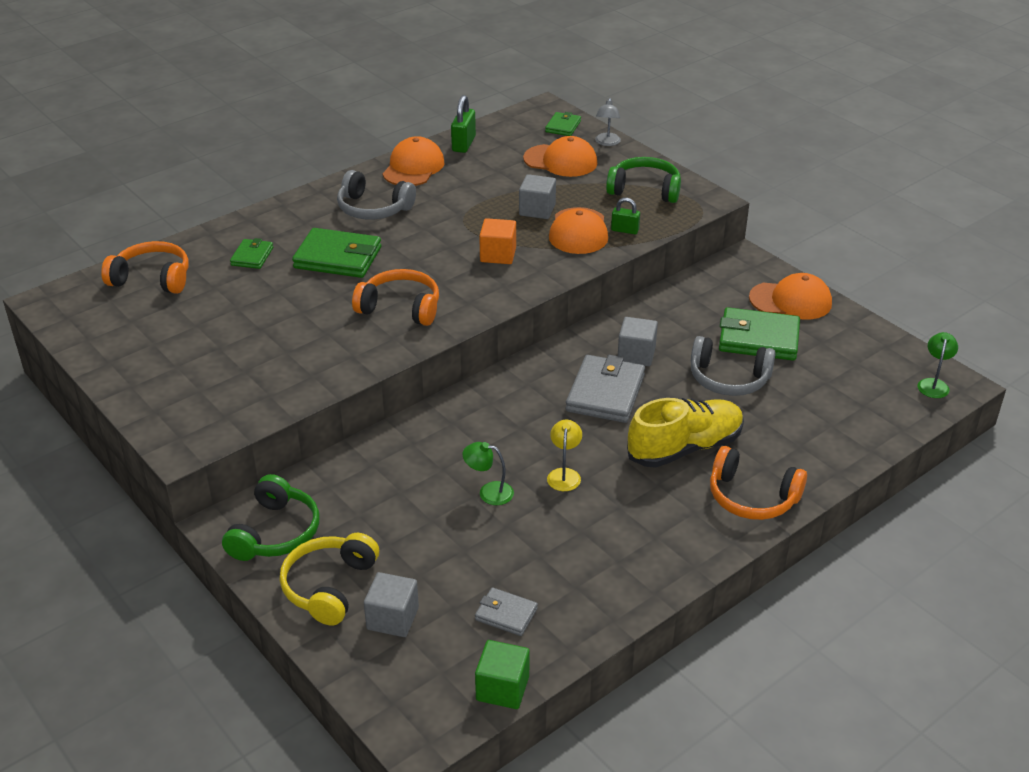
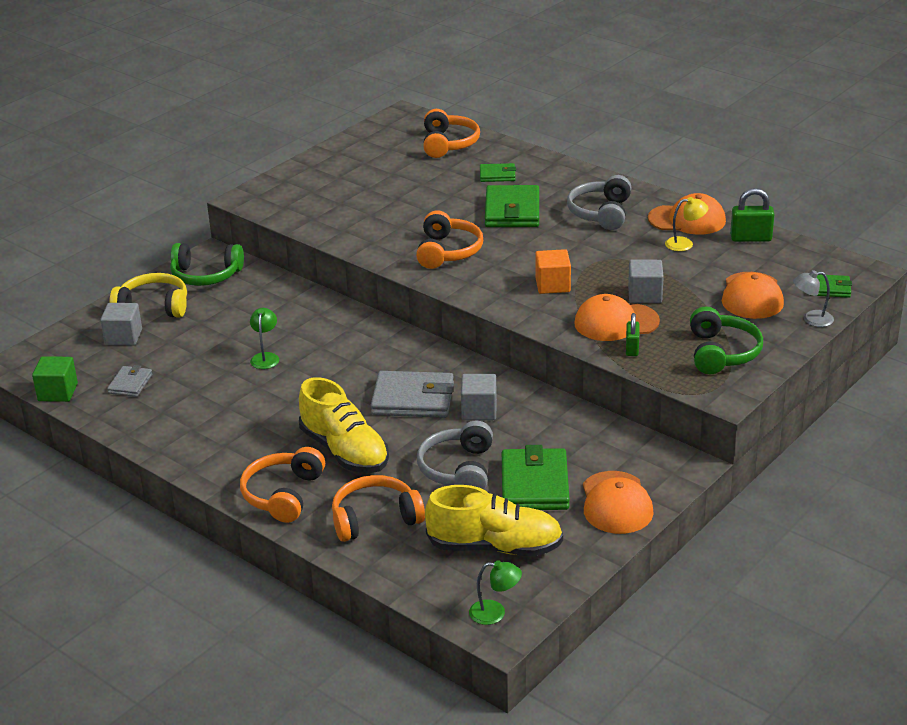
camera: 80 degrees right, 5 degrees down
yellow lamp [547,420,582,491] -> yellow lamp moved to [665,197,708,251]
none -> orange headphones [332,475,425,542]
none -> yellow shoe [425,485,563,556]

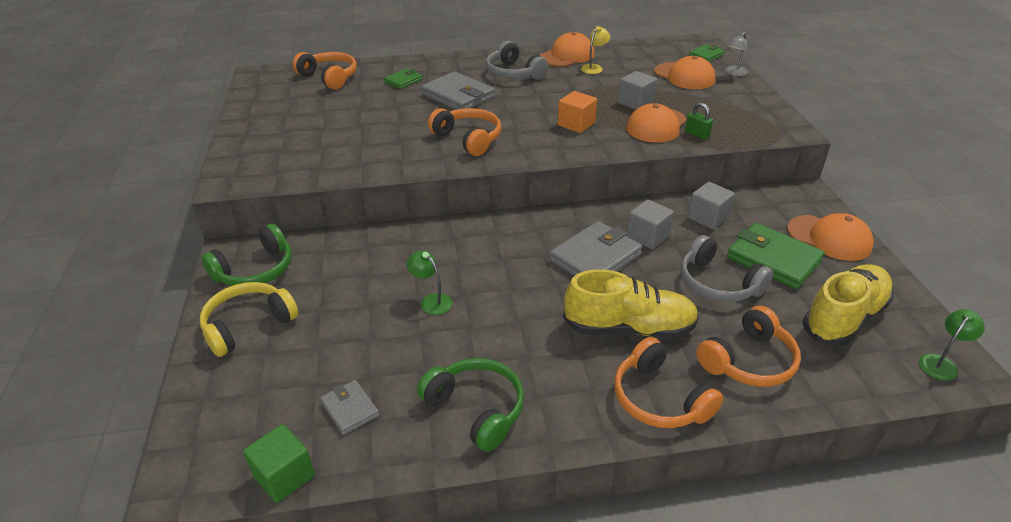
camera: 50 degrees left, 5 degrees up
grey cube [100,303,142,346] -> grey cube moved to [688,182,735,230]
orange headphones [332,475,425,542] -> orange headphones turned 150 degrees counterclockwise [696,306,801,387]
green wallet [485,185,539,227] -> grey wallet [421,72,495,110]
green headphones [690,306,763,374] -> green headphones moved to [417,358,524,452]
green padlock [730,188,775,242] -> none

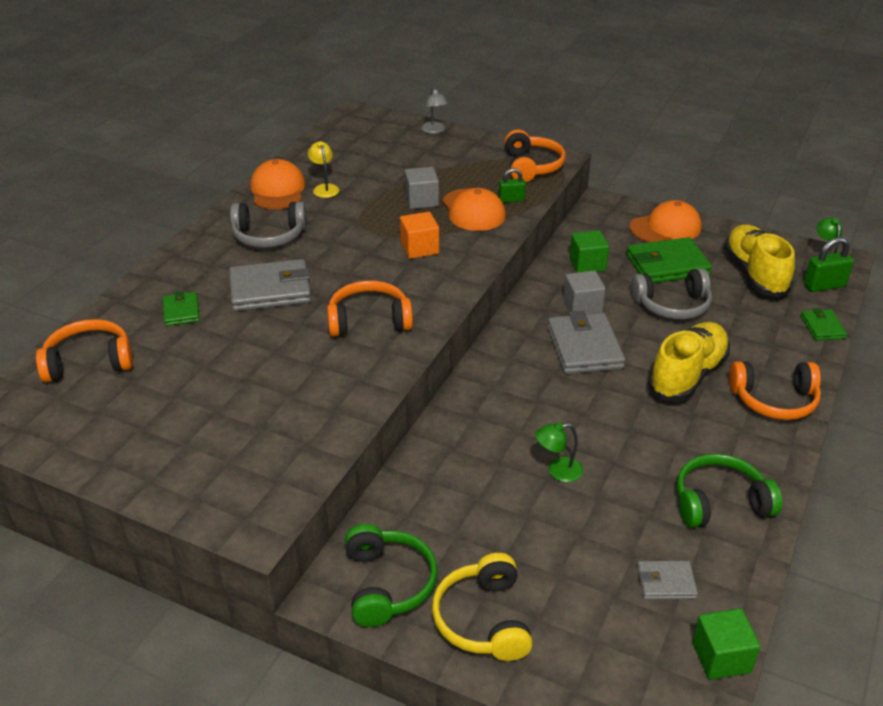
camera: 55 degrees left, 0 degrees up
orange cap [654,56,716,89] -> none
grey cube [688,182,735,230] -> green cube [569,230,609,273]
green wallet [689,44,725,62] -> green wallet moved to [801,308,847,340]
orange headphones [696,306,801,387] -> orange headphones moved to [504,129,566,182]
none -> green padlock [804,237,854,292]

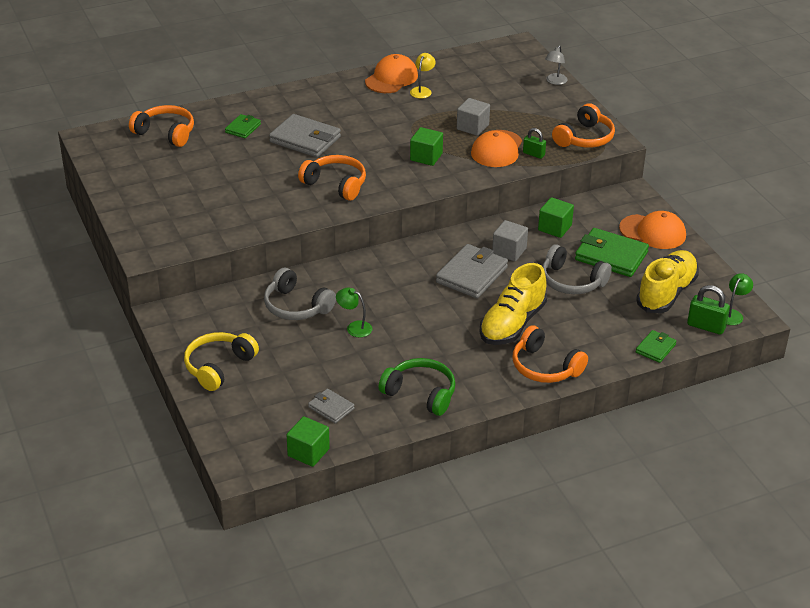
camera: 40 degrees right, 0 degrees up
grey headphones [230,201,307,248] -> grey headphones moved to [264,268,336,320]
green headphones [345,524,438,627] -> none
orange cube [400,212,439,259] -> green cube [410,127,443,166]
yellow shoe [648,322,730,402] -> yellow shoe turned 135 degrees clockwise [479,263,547,345]

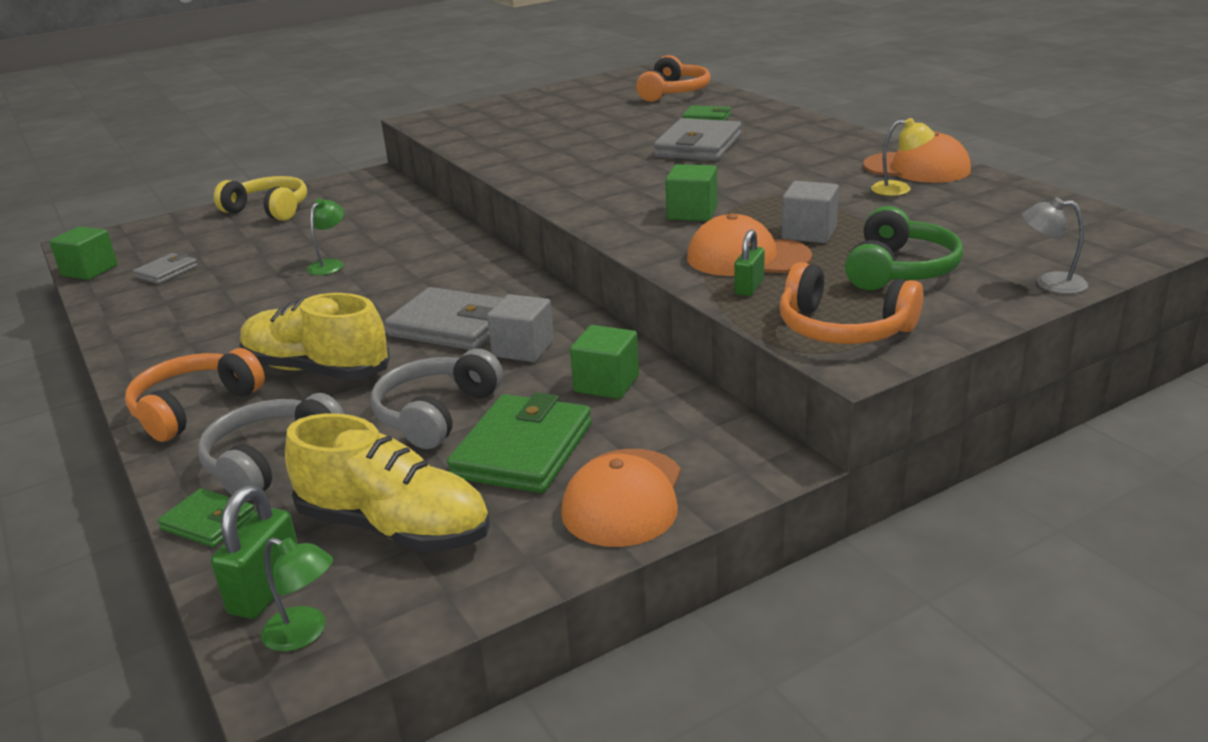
camera: 85 degrees right, 10 degrees down
grey headphones [264,268,336,320] -> grey headphones moved to [198,393,345,501]
orange headphones [298,155,366,201] -> none
green headphones [379,358,456,416] -> green headphones moved to [845,206,963,290]

